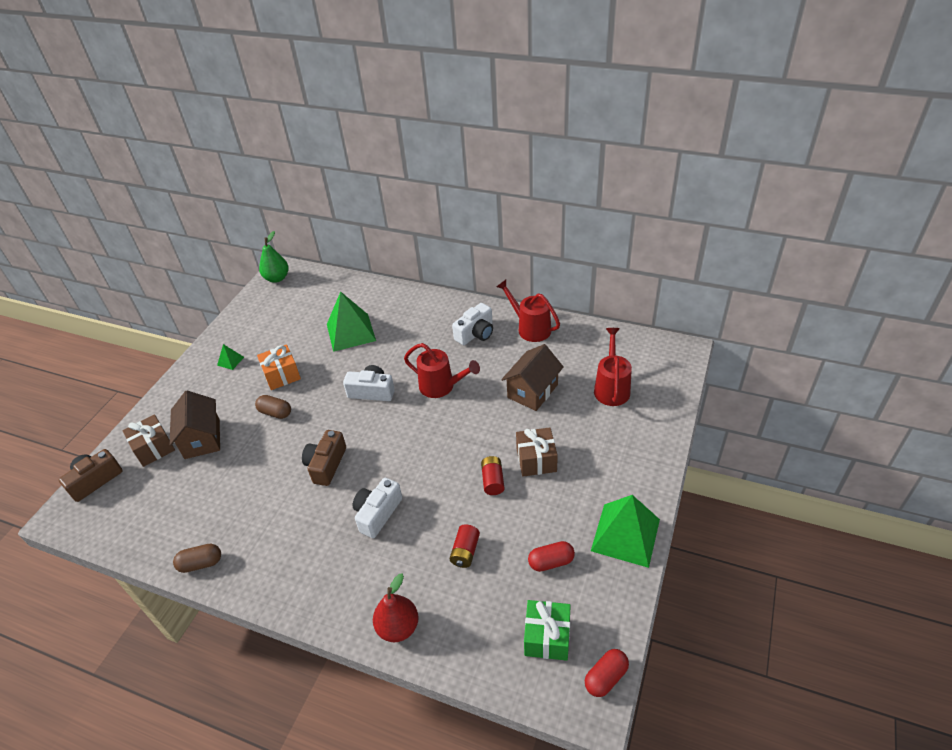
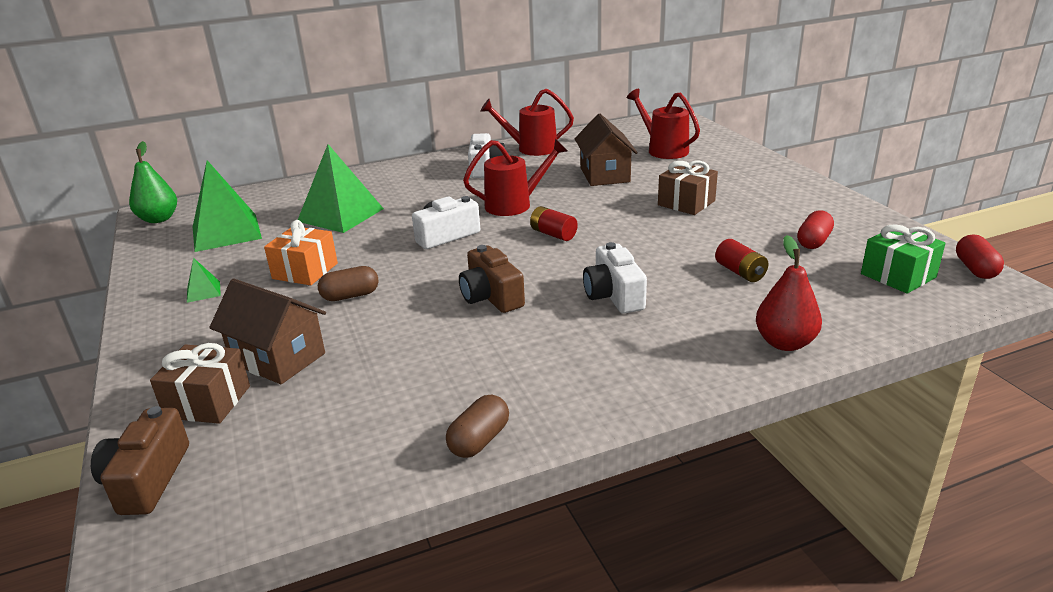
camera: 45 degrees left, 15 degrees down
red battery [481,456,505,495] -> red battery moved to [530,206,578,241]
green pyramid [591,495,660,568] -> green pyramid moved to [193,160,262,252]

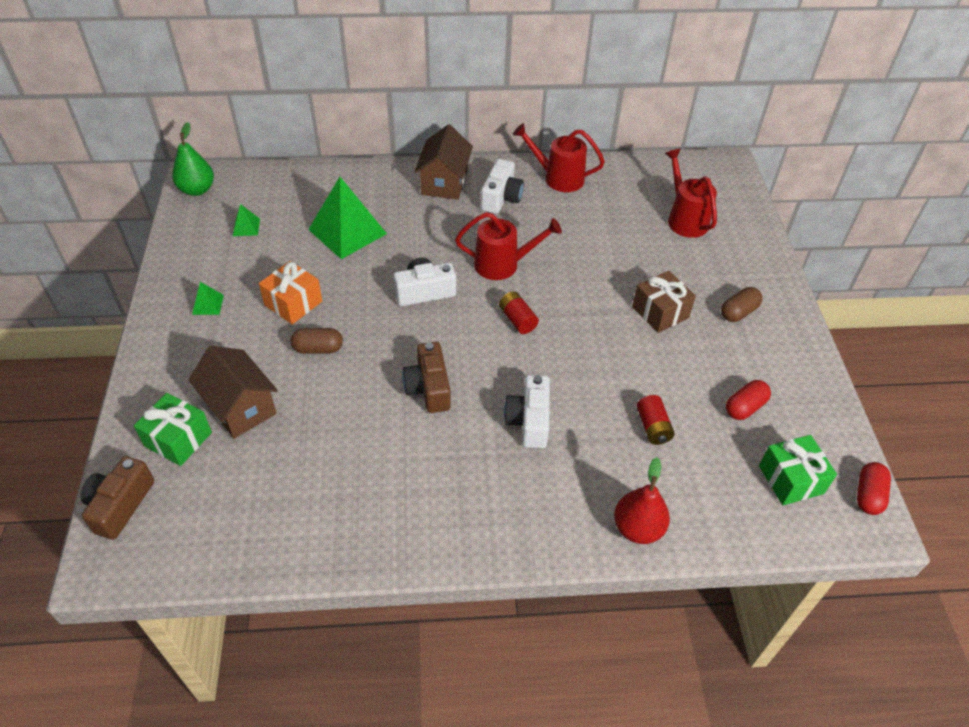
camera: 15 degrees right, 20 degrees up
brown gift [150,343,250,424] -> green gift [134,393,212,466]
green pyramid [193,160,262,252] -> green pyramid [233,204,260,236], size x0.44
brown capsule [446,394,509,458] -> brown capsule moved to [721,287,763,322]
brown house [575,114,638,186] -> brown house moved to [415,124,473,200]

